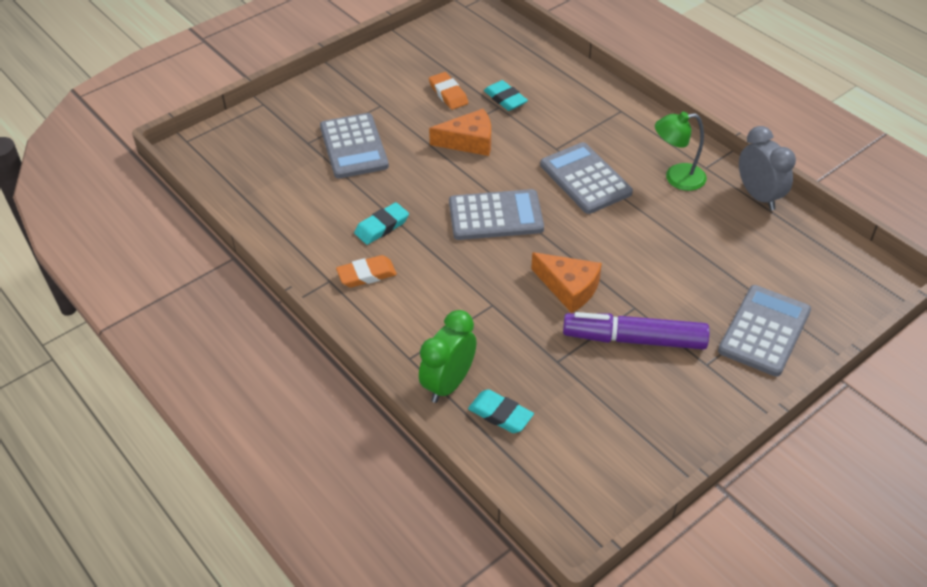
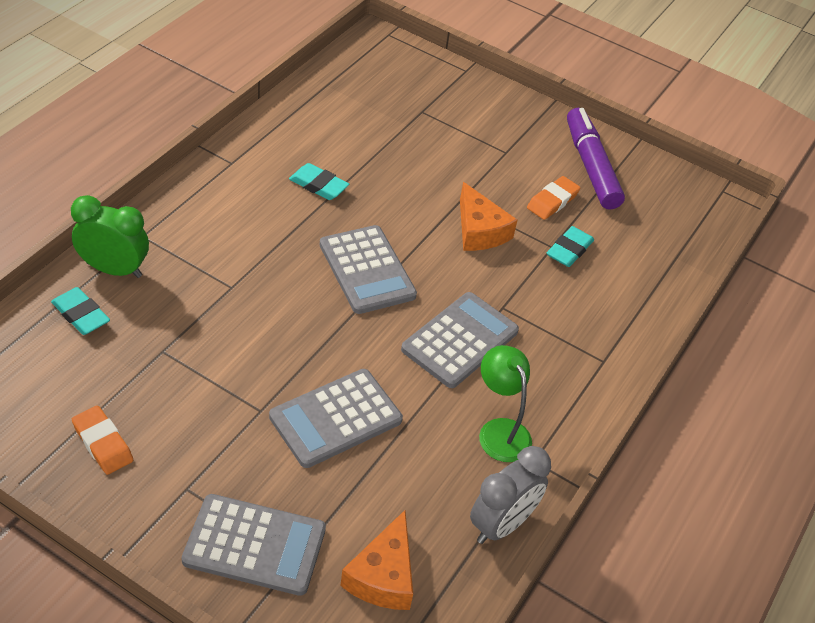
camera: 65 degrees right, 0 degrees up
grey calculator [320,113,389,179] -> grey calculator moved to [269,369,403,468]
orange eraser [336,255,397,287] -> orange eraser moved to [72,406,133,475]
turquoise eraser [468,389,534,433] -> turquoise eraser turned 60 degrees counterclockwise [51,287,110,335]
orange cheese [531,252,602,313] -> orange cheese moved to [340,510,413,610]
purple marker [563,312,710,350] -> purple marker moved to [567,108,625,210]

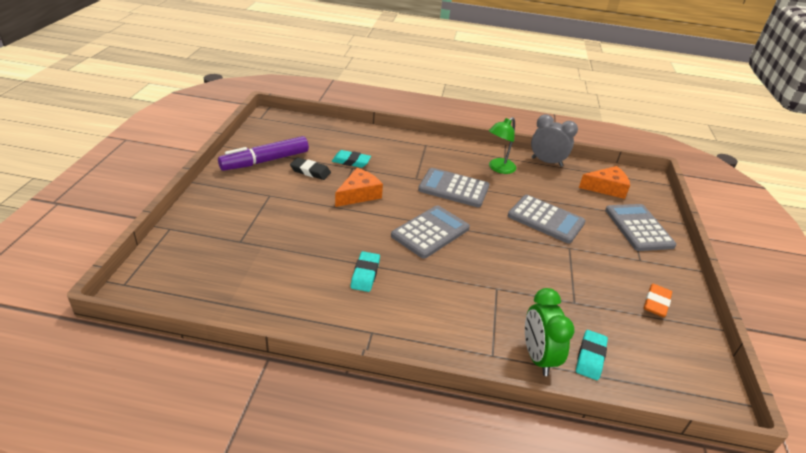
camera: 110 degrees left, 10 degrees down
orange eraser [527,176,580,220] -> black eraser [290,158,331,180]

